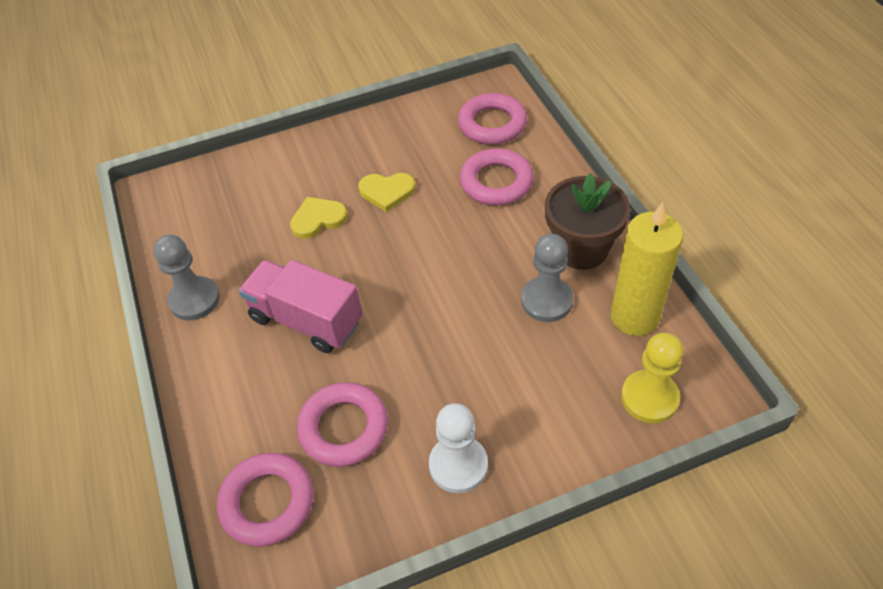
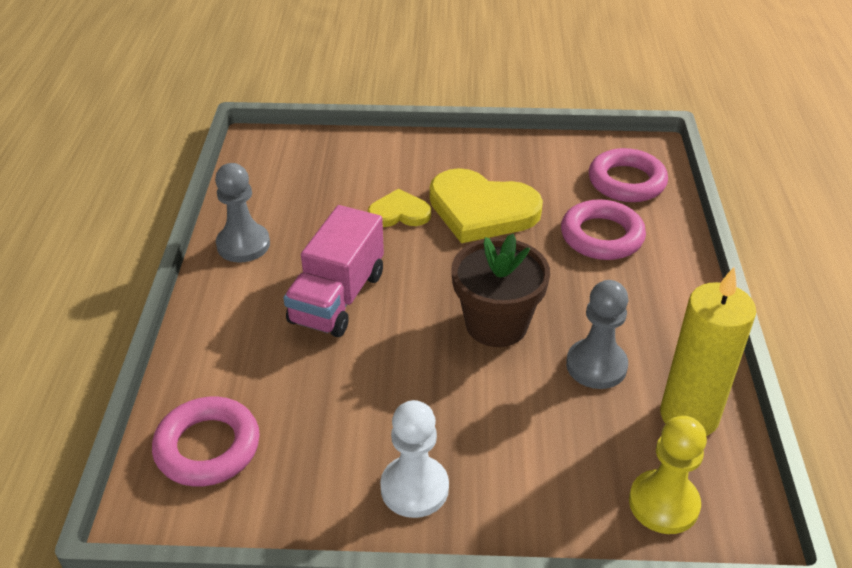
camera: 20 degrees right, 10 degrees down
pink truck [239,260,362,353] -> pink truck turned 120 degrees counterclockwise [284,205,384,337]
pink ring [297,382,388,467] -> none
yellow heart [358,173,416,212] -> yellow heart [429,168,543,243], size x1.85
brown flower pot [545,173,630,270] -> brown flower pot moved to [451,234,550,347]

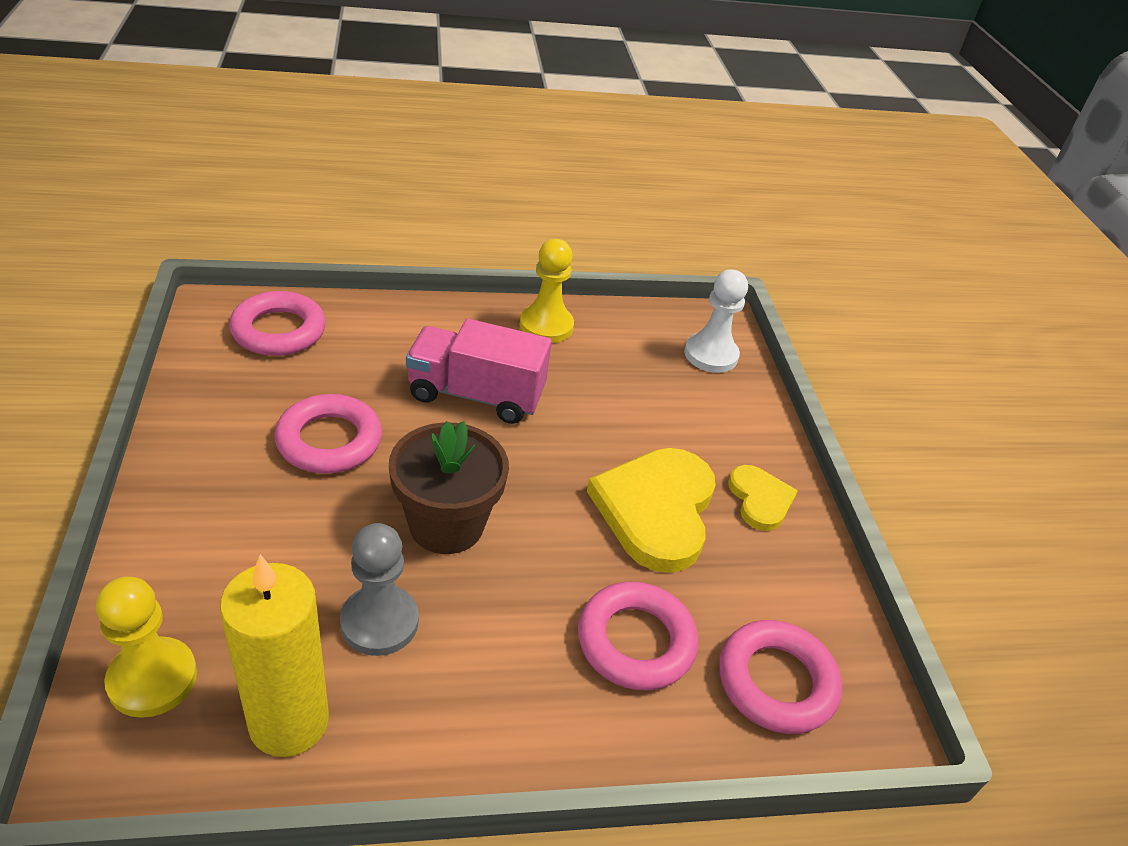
camera: 75 degrees right, 0 degrees up
grey pawn [215,163,270,262] -> yellow pawn [520,239,574,343]
yellow heart [368,189,431,227] -> yellow heart moved to [728,465,798,531]
white pawn [380,400,449,518] -> white pawn moved to [684,269,748,373]
none -> pink ring [274,394,382,473]

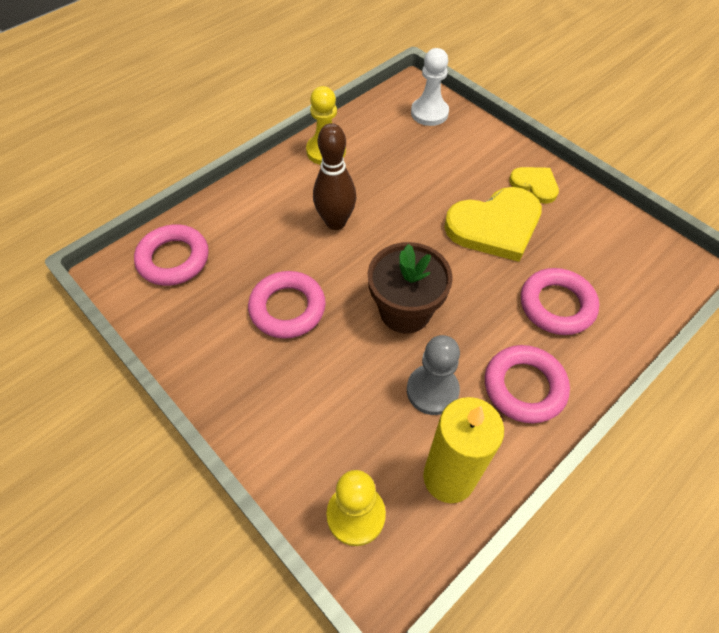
camera: 30 degrees left, 15 degrees up
pink truck [406,319,552,424] -> brown bowling pin [313,123,356,230]
yellow heart [587,448,716,573] -> yellow heart turned 90 degrees counterclockwise [444,187,542,262]
pink ring [719,620,842,734] -> pink ring moved to [485,345,570,423]

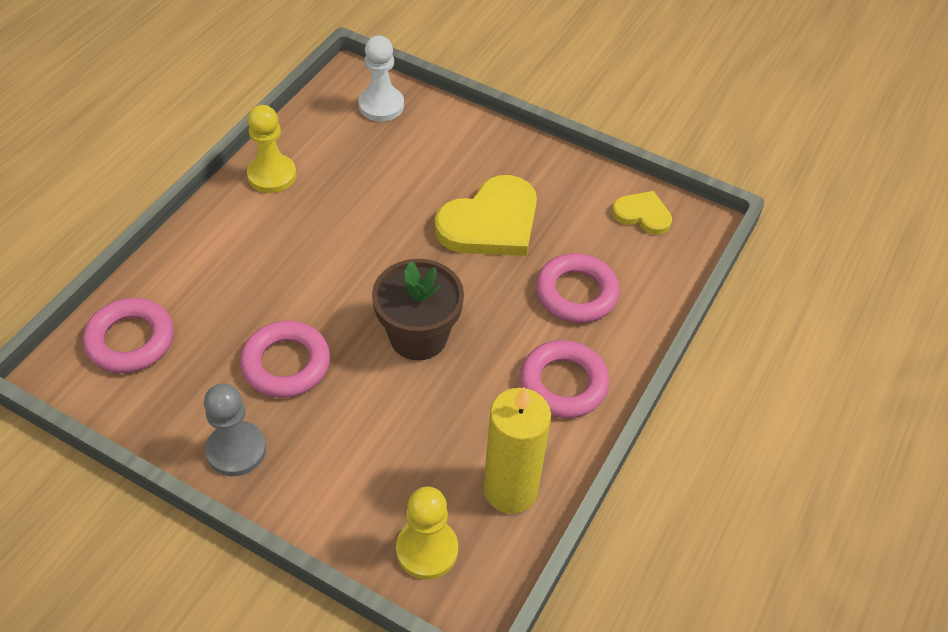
camera: 20 degrees left, 5 degrees down
brown bowling pin [313,123,356,230] -> none
grey pawn [407,335,460,415] -> grey pawn moved to [204,383,266,476]
yellow heart [509,167,559,204] -> yellow heart moved to [612,191,672,235]

